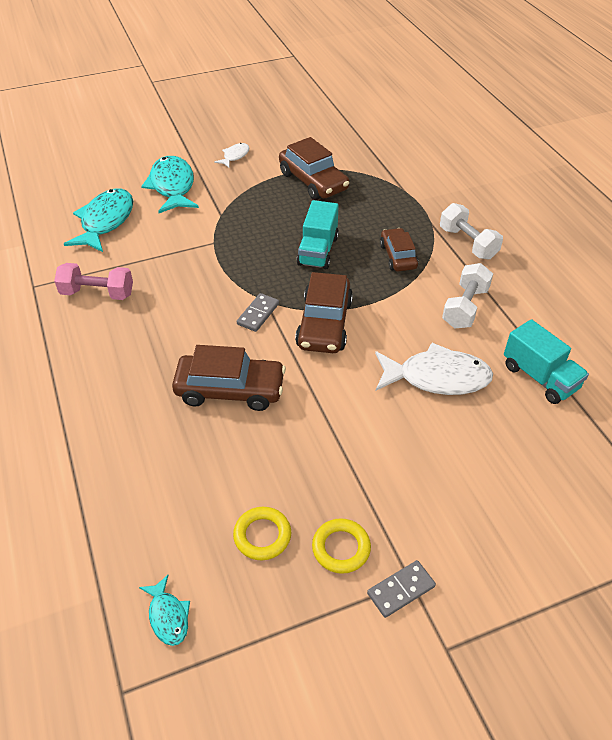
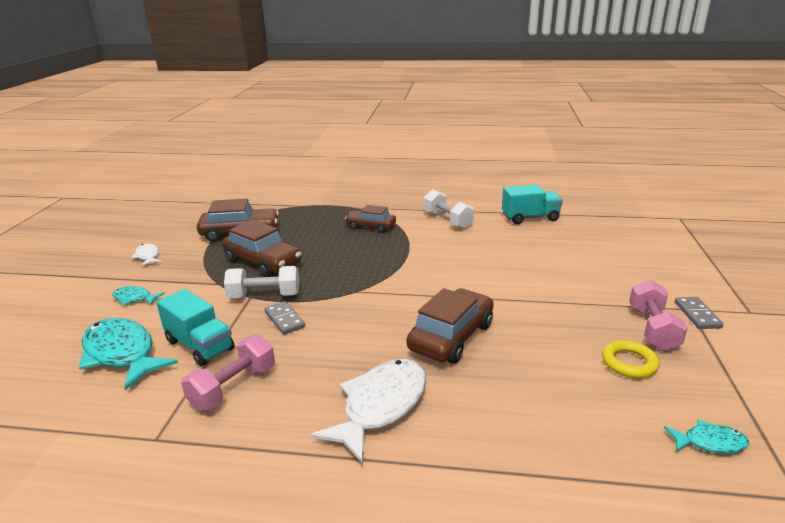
camera: 60 degrees left, 20 degrees down
turquoise fish [141,156,199,213] -> turquoise fish [112,286,165,305], size x0.50
grey domino [237,293,279,332] -> grey domino moved to [265,301,305,335]
brown car [295,272,353,353] -> brown car moved to [222,219,302,277]
turquoise truck [297,200,339,269] -> turquoise truck moved to [156,289,234,366]
yellow ring [312,518,371,574] -> pink dumbbell [629,279,688,351]
white fish [375,343,493,395] -> white fish moved to [310,359,426,464]
white dumbbell [440,203,503,259] -> white dumbbell moved to [224,266,299,298]

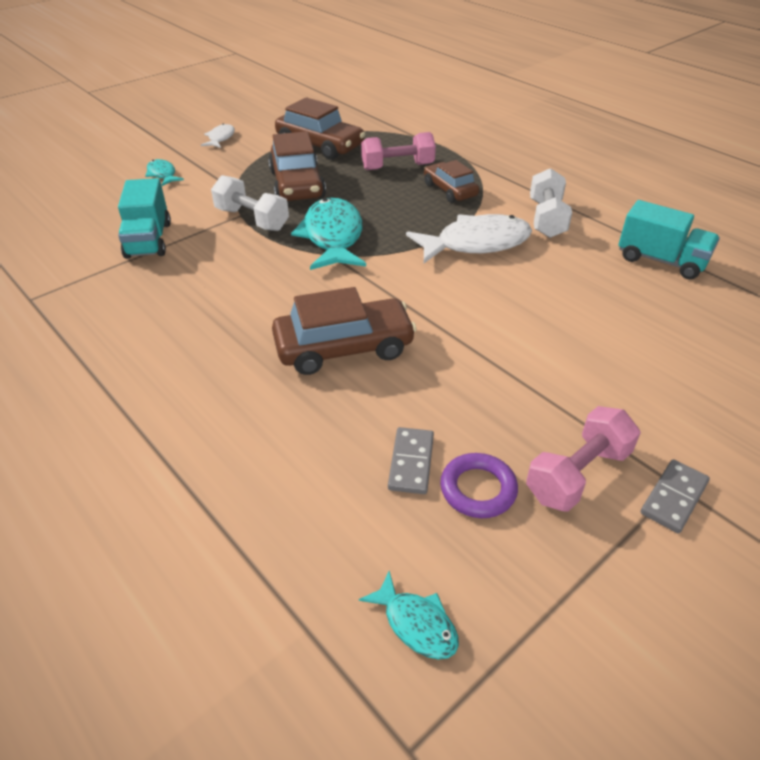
camera: 40 degrees right, 15 degrees up
turquoise fish [79,318,178,390] -> turquoise fish moved to [291,198,366,270]
pink dumbbell [181,334,275,410] -> pink dumbbell moved to [361,132,436,170]
grey domino [265,301,305,335] -> grey domino moved to [388,427,434,494]
white fish [310,359,426,464] -> white fish moved to [406,214,532,263]
yellow ring [602,340,659,378] -> purple ring [440,453,518,518]

